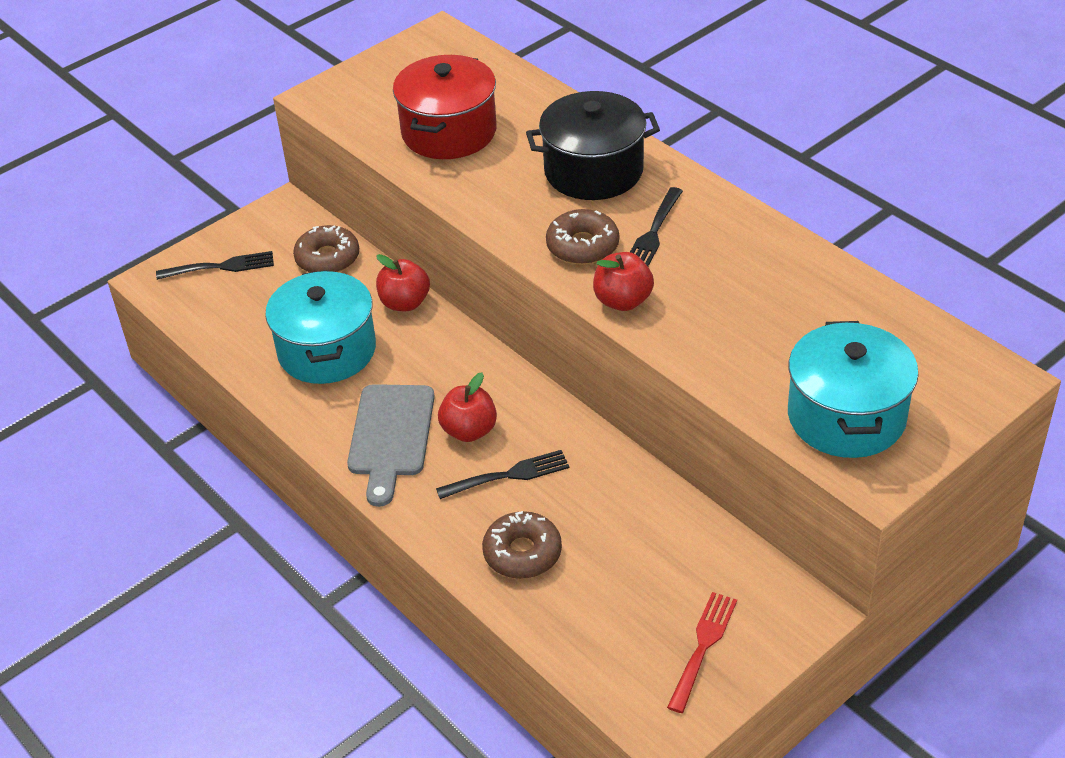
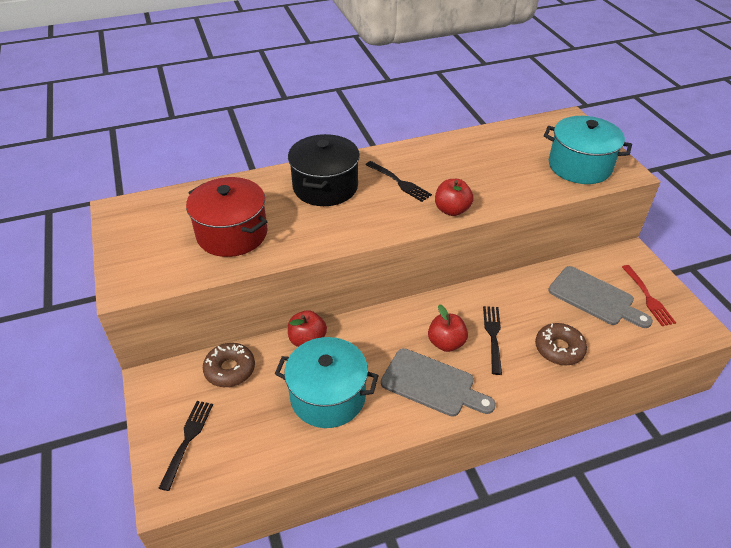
camera: 70 degrees left, 0 degrees up
brown donut [546,209,619,265] -> none
red fork [667,592,737,713] -> red fork turned 150 degrees counterclockwise [622,265,676,326]
none -> grey cutting board [548,266,653,328]

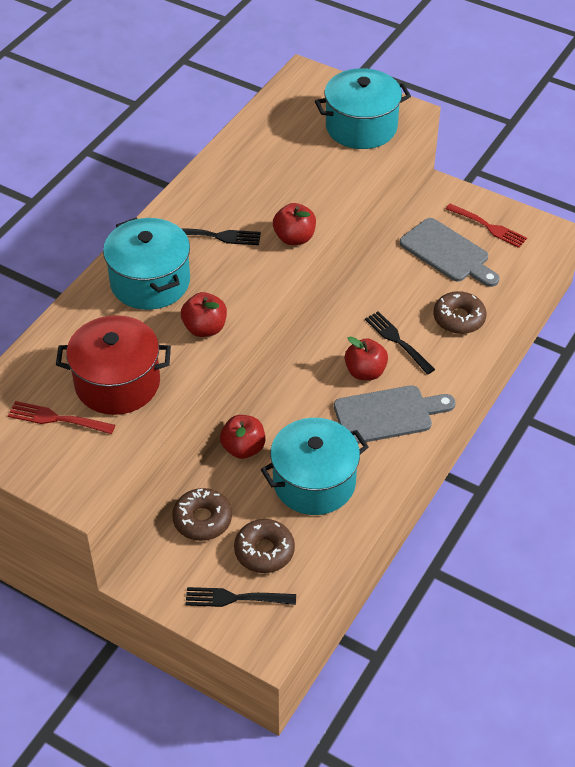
camera: 40 degrees left, 5 degrees up
black fork [158,401,213,491] -> black fork turned 60 degrees counterclockwise [185,587,296,607]
black pot [288,134,360,206] -> turquoise pot [103,217,190,310]
grey cutting board [548,266,653,328] -> grey cutting board turned 45 degrees clockwise [399,218,500,287]
none -> red fork [8,401,115,434]
none -> red apple [181,292,227,337]
none -> brown donut [234,519,295,573]

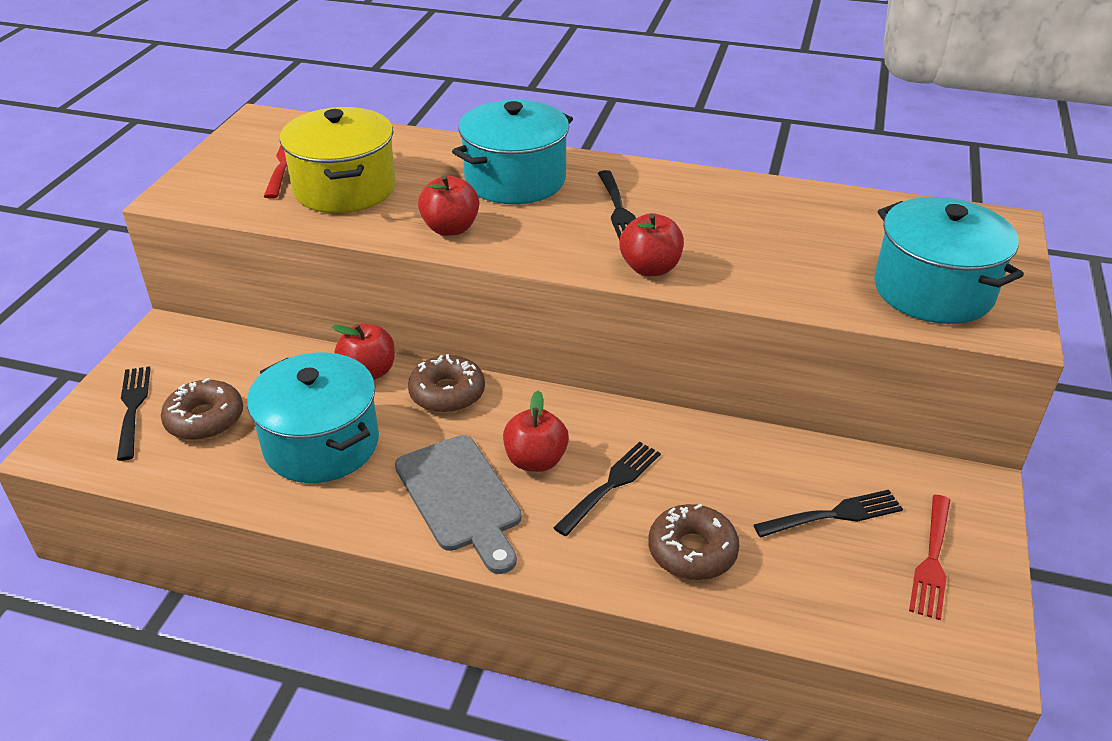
camera: 75 degrees right, 10 degrees down
red pot [56,315,171,415] -> yellow pot [280,107,396,213]
brown donut [172,488,232,541] -> brown donut moved to [408,354,485,413]
grey cutting board [399,218,500,287] -> black fork [754,490,903,537]

